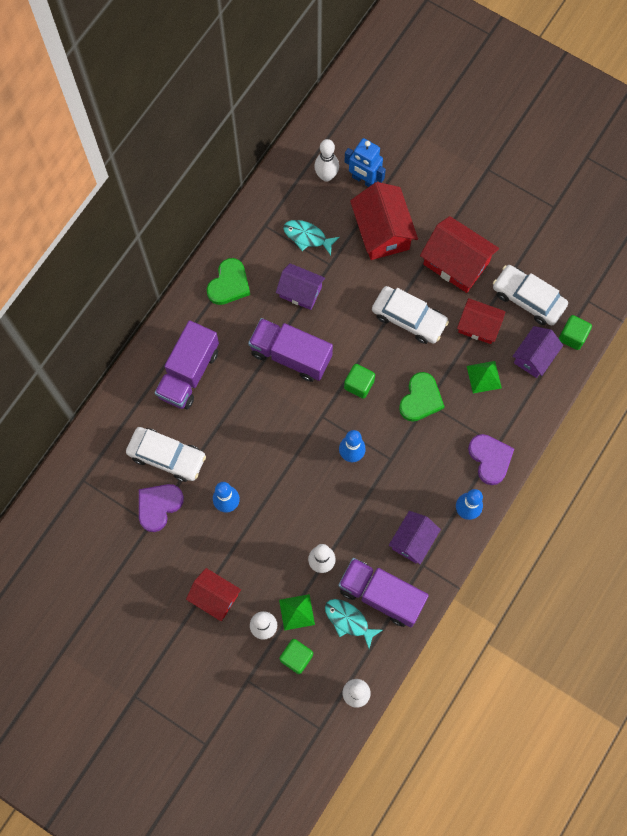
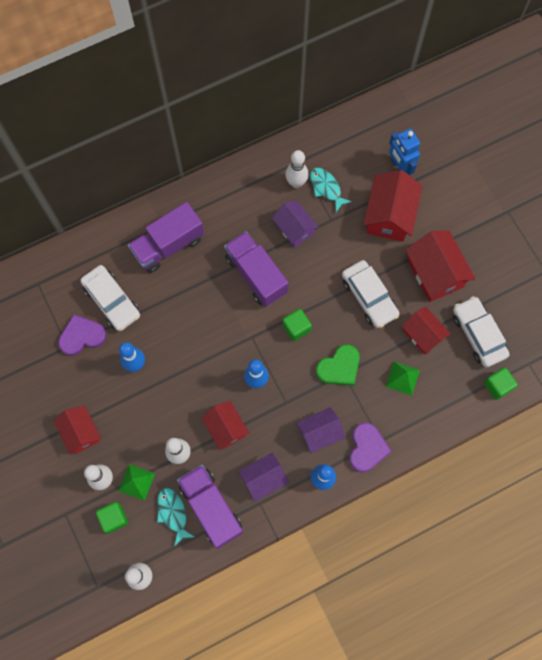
camera: 30 degrees right, 0 degrees up
green heart [207,258,250,305] -> none
white bowling pin [314,139,339,182] -> white bowling pin moved to [285,150,309,188]
purple house [512,326,563,378] -> purple house moved to [296,407,345,453]
none -> red house [201,401,249,450]

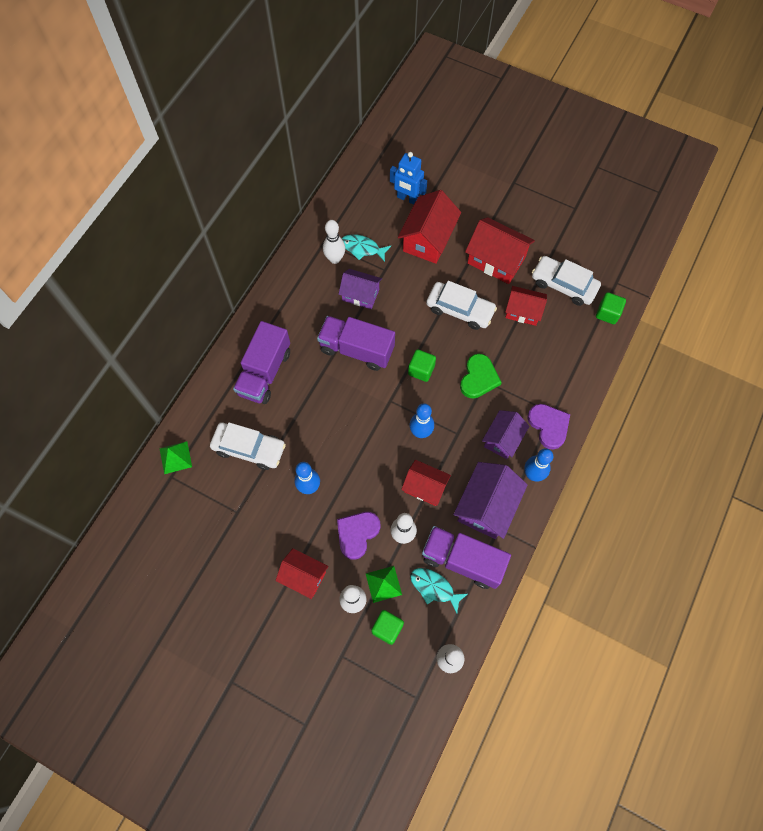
camera: 35 degrees left, 5 degrees down
purple heart [58,315,106,356] -> purple heart moved to [337,512,380,560]
purple house [238,453,289,502] -> purple house [453,462,528,539], size x1.54
red house [363,170,422,242] -> red house turned 45 degrees clockwise [398,190,461,264]
green pyramid [385,362,420,396] -> green pyramid moved to [160,441,192,474]

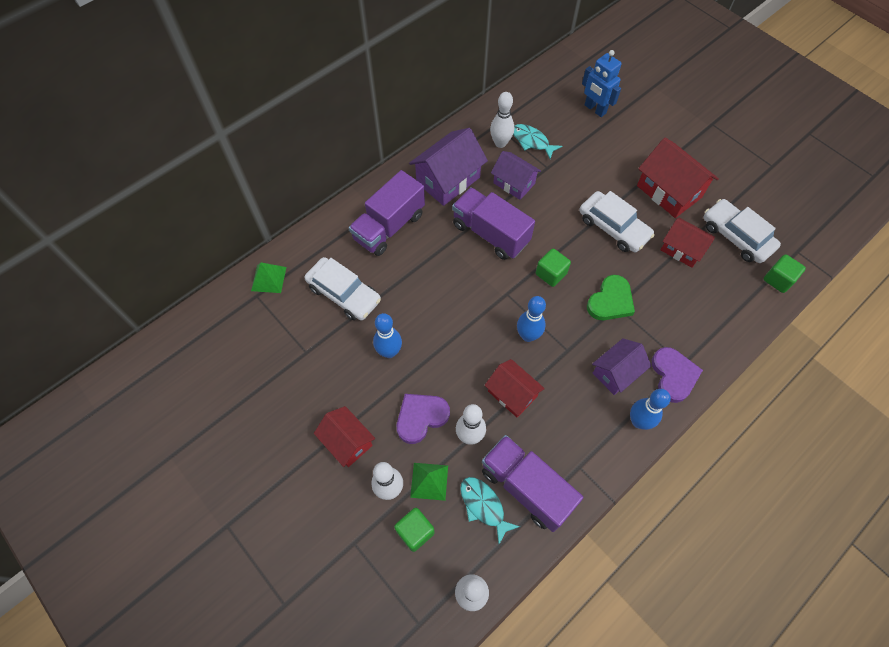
camera: 20 degrees right, 5 degrees down
red house [398,190,461,264] -> none
purple house [453,462,528,539] -> purple house moved to [409,128,488,206]

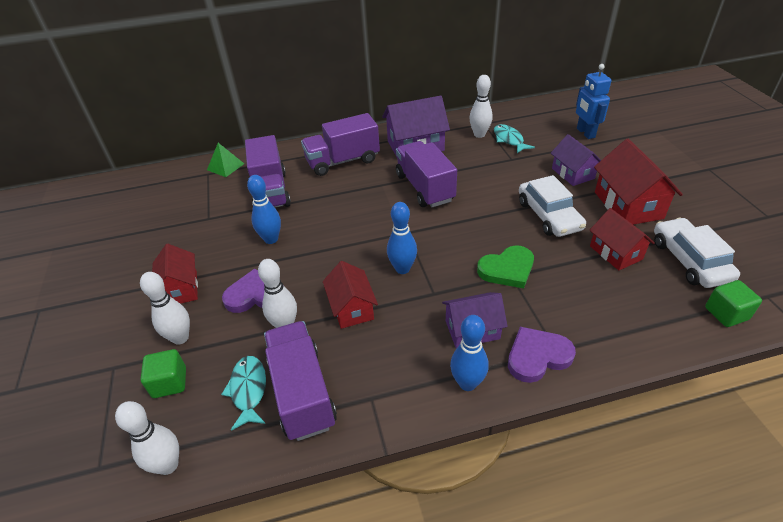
camera: 30 degrees right, 20 degrees down
white car [304,257,381,320] -> purple truck [245,135,291,207]
green pyramid [410,463,448,501] -> none
purple house [491,151,541,200] -> purple house moved to [551,134,601,186]
green cube [536,249,571,287] -> none
purple heart [652,347,703,403] -> purple heart turned 135 degrees counterclockwise [508,327,576,383]

